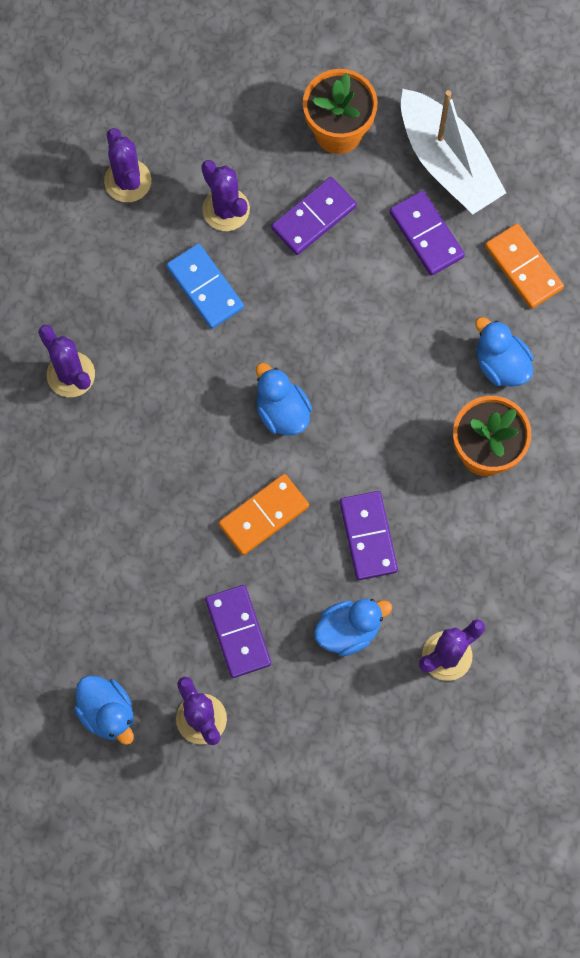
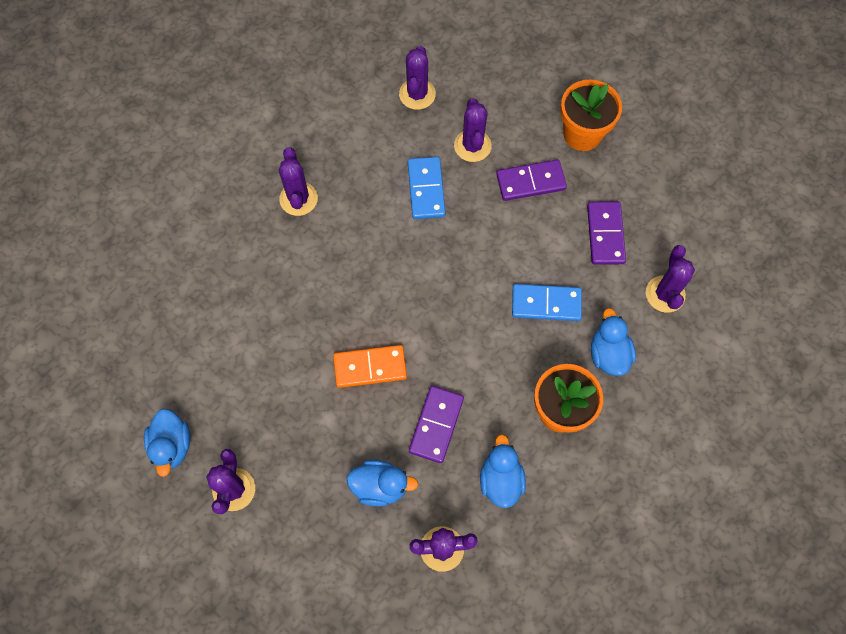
camera: 30 degrees right, 5 degrees down
purple domino [205,585,271,678] -> none
blue duck [256,363,312,435] -> blue duck moved to [480,434,526,508]
white boat [401,89,506,214] -> none
orange domino [485,224,564,309] -> purple cactus [646,245,695,313]
none -> blue domino [512,284,582,321]

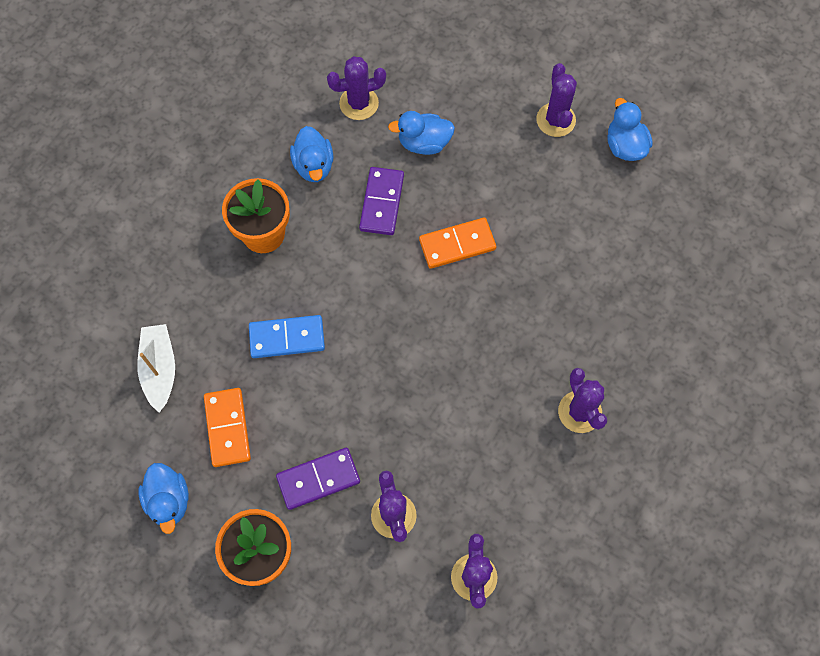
camera: 170 degrees right, 0 degrees up
blue domino [408,157,445,219] -> none
purple domino [587,202,626,265] -> orange domino [204,388,251,467]
blue duck [591,308,636,376] -> blue duck moved to [138,463,189,534]
purple cactus [646,245,695,313] -> white boat [137,324,175,413]

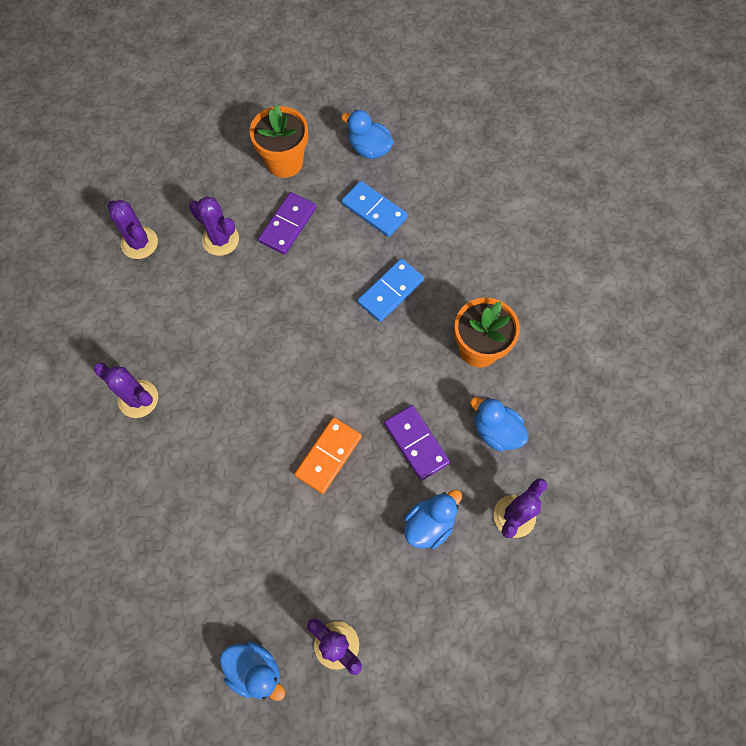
camera: 140 degrees right, 0 degrees up
white boat [137,324,175,413] -> none
orange domino [204,388,251,467] -> blue domino [342,181,408,237]

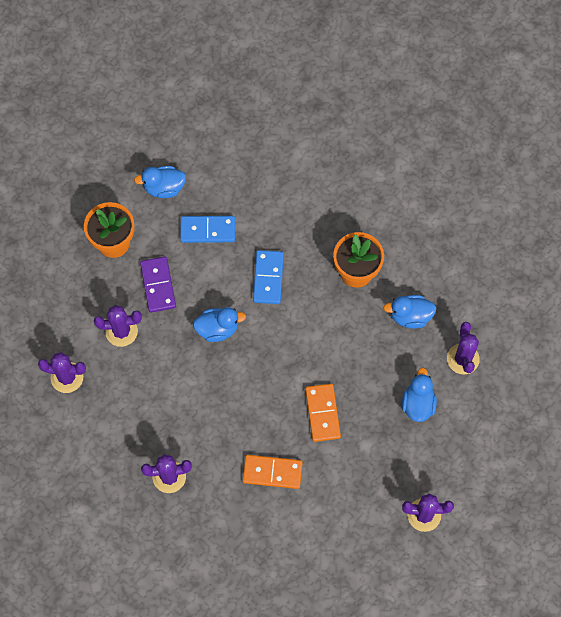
camera: 40 degrees left, 0 degrees up
blue duck [220,641,285,701] -> blue duck moved to [193,307,246,342]
purple domino [384,405,450,481] -> none
none -> orange domino [243,455,303,489]

